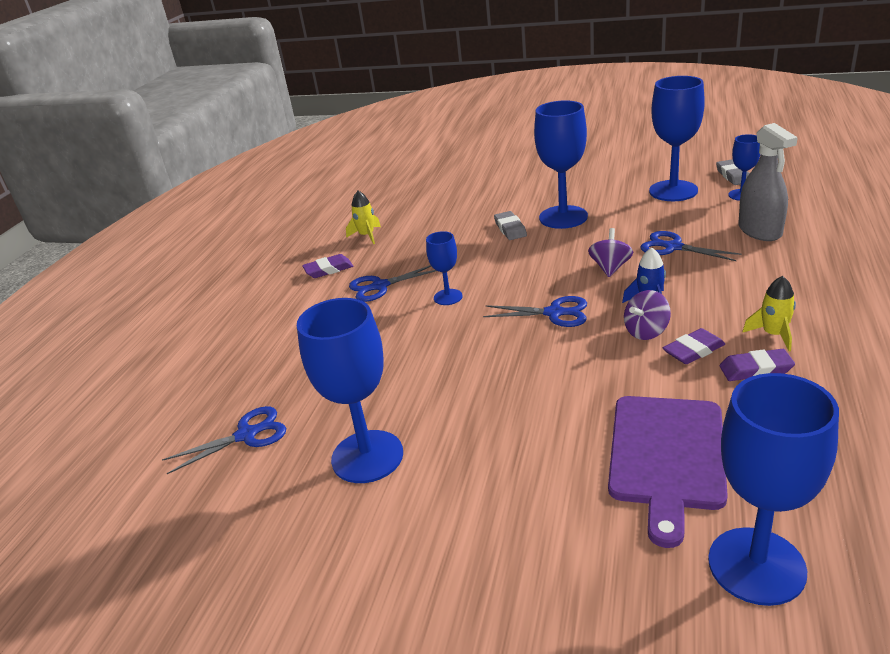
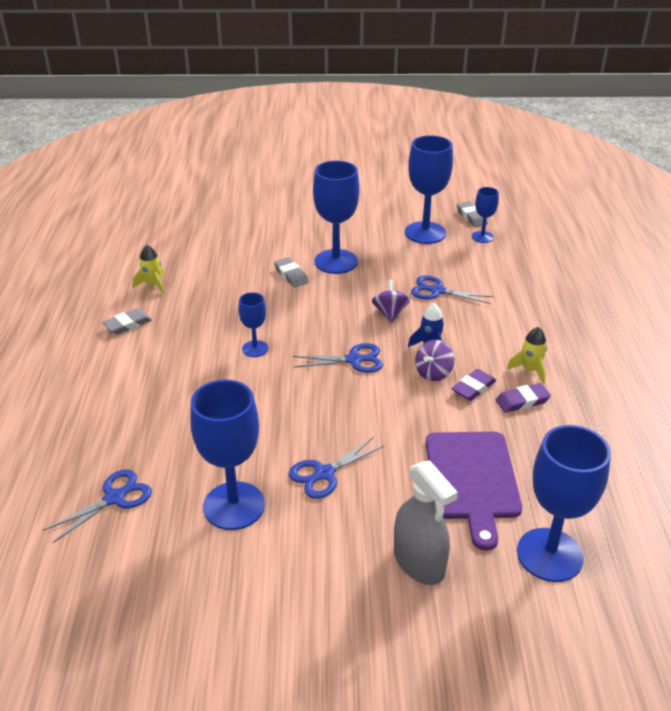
camera: 20 degrees left, 5 degrees up
purple eraser [302,254,353,278] -> grey eraser [102,308,152,335]
blue scissors [349,265,437,302] -> blue scissors moved to [289,437,385,499]
grey spray bottle [738,123,798,241] -> grey spray bottle moved to [394,460,458,585]

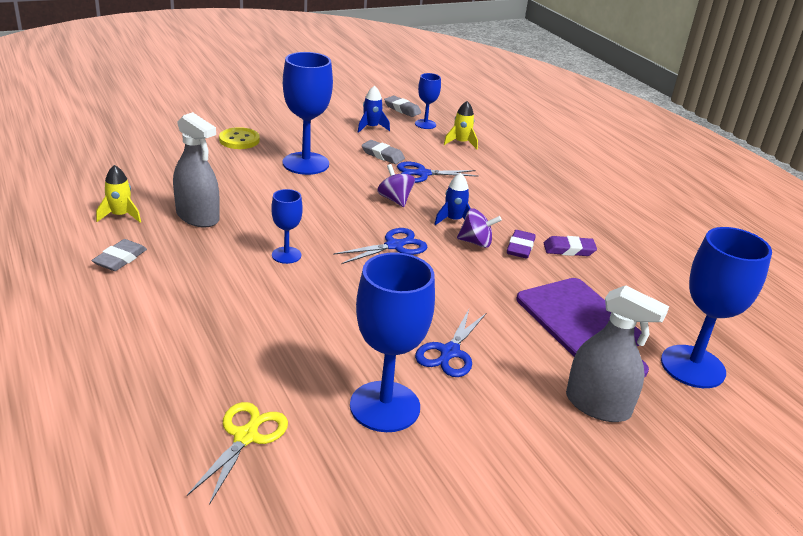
camera: 30 degrees left, 5 degrees down
blue scissors [43,469,152,543] -> yellow scissors [187,402,288,505]
grey eraser [274,257,309,287] -> grey eraser moved to [362,140,405,164]
blue goblet [405,135,453,244] -> blue rocket [358,86,390,133]
purple spinning top [415,340,454,381] -> purple spinning top turned 90 degrees counterclockwise [457,209,502,248]
purple eraser [496,383,551,413] -> purple eraser turned 45 degrees clockwise [544,236,597,256]
yellow rocket [507,327,547,384] -> yellow rocket moved to [444,101,478,149]
none -> grey spray bottle [173,112,220,227]
none -> yellow button [219,127,260,149]

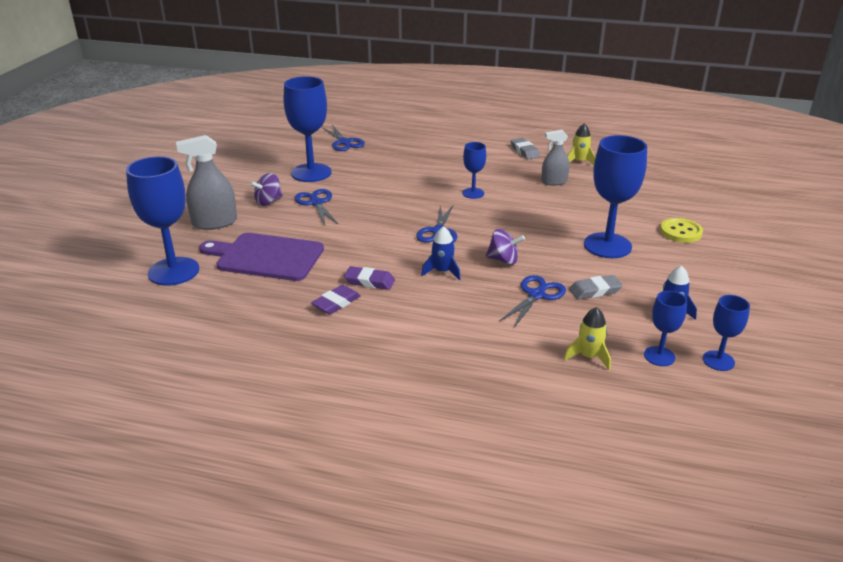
camera: 135 degrees right, 0 degrees up
grey spray bottle [173,112,220,227] -> grey spray bottle [541,130,570,185], size x0.65
yellow scissors [187,402,288,505] -> blue scissors [322,125,365,151]
grey eraser [384,96,421,117] -> blue goblet [703,295,750,371]
purple spinning top [457,209,502,248] -> purple spinning top moved to [250,173,283,206]
purple eraser [507,230,536,259] -> purple eraser turned 45 degrees counterclockwise [344,266,395,290]

